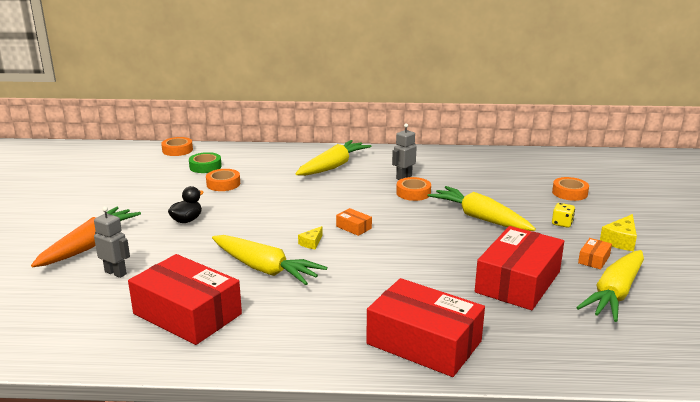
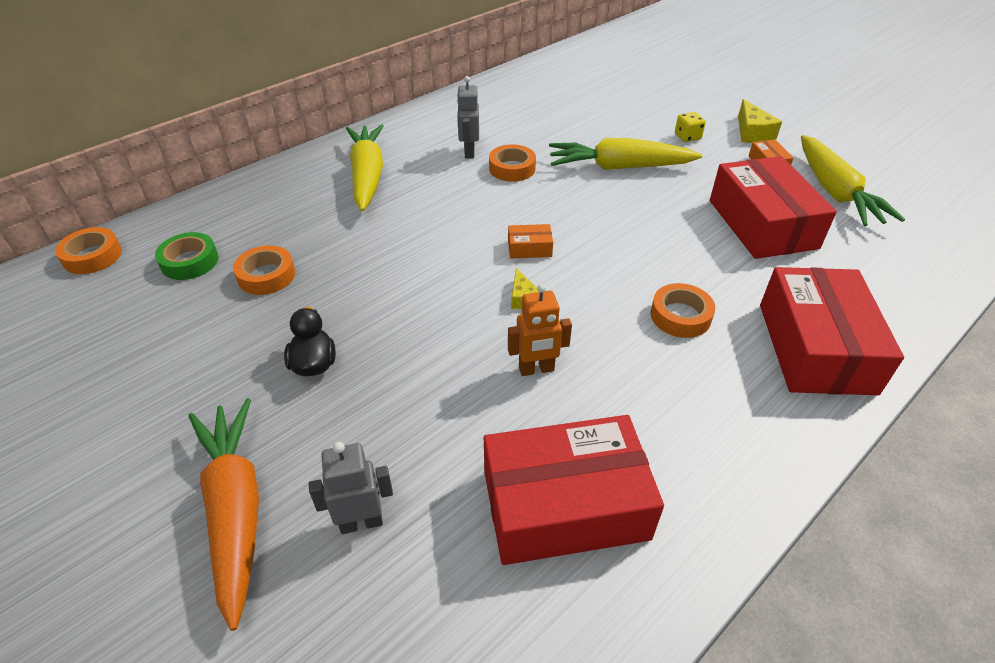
camera: 45 degrees left, 20 degrees up
yellow carrot [212,235,327,285] -> orange robot [508,284,572,376]
red box [366,278,485,377] -> red box turned 75 degrees counterclockwise [760,267,904,395]
orange tape [552,177,589,201] -> orange tape moved to [651,283,715,338]

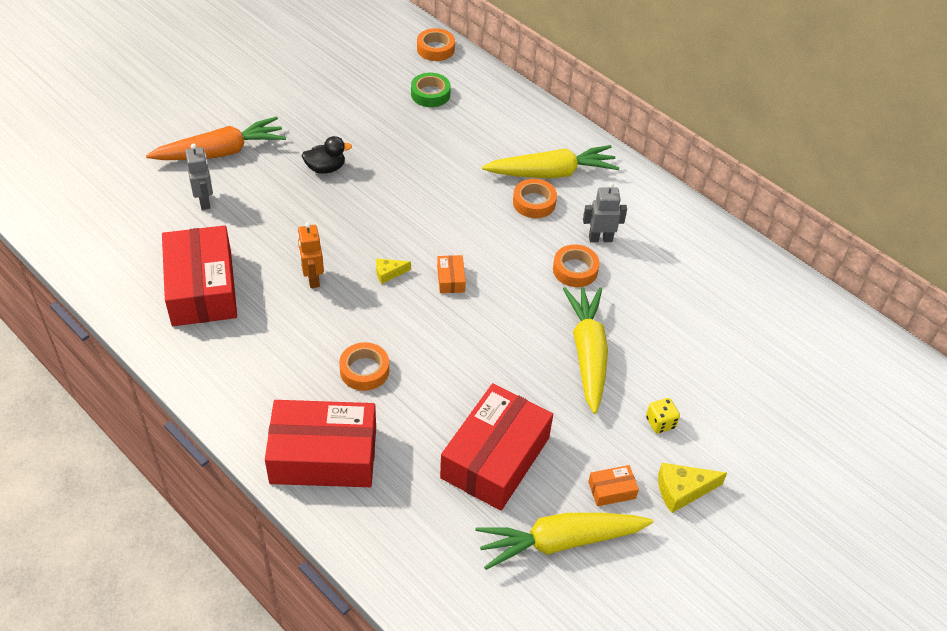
camera: 85 degrees right, 5 degrees up
orange tape [233,245,295,295] -> orange tape moved to [513,179,557,218]
red box [710,156,837,259] -> red box turned 45 degrees counterclockwise [440,383,553,511]

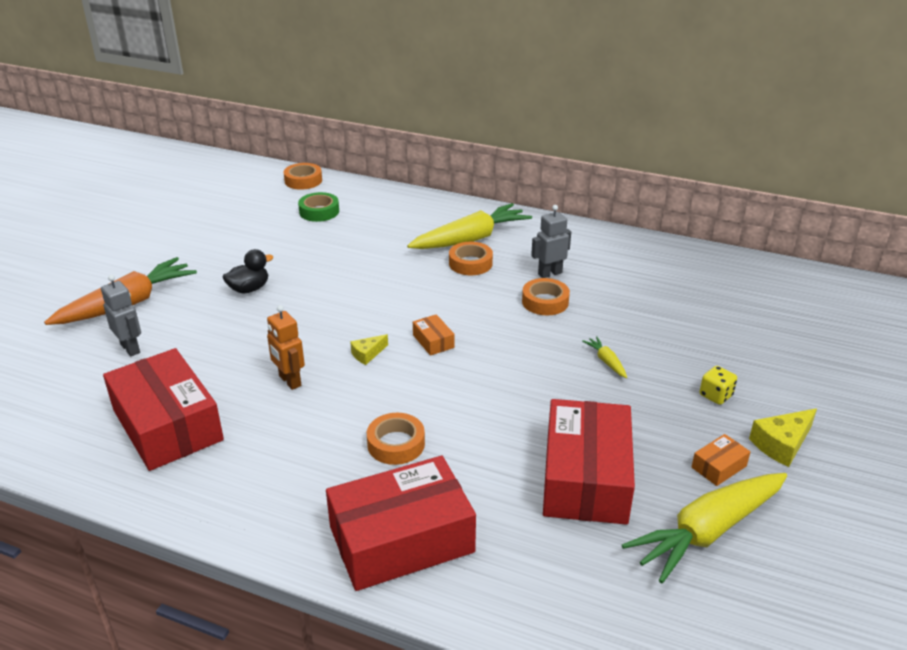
camera: 20 degrees left, 15 degrees down
yellow carrot [563,287,608,414] -> yellow carrot [582,336,627,378], size x0.42

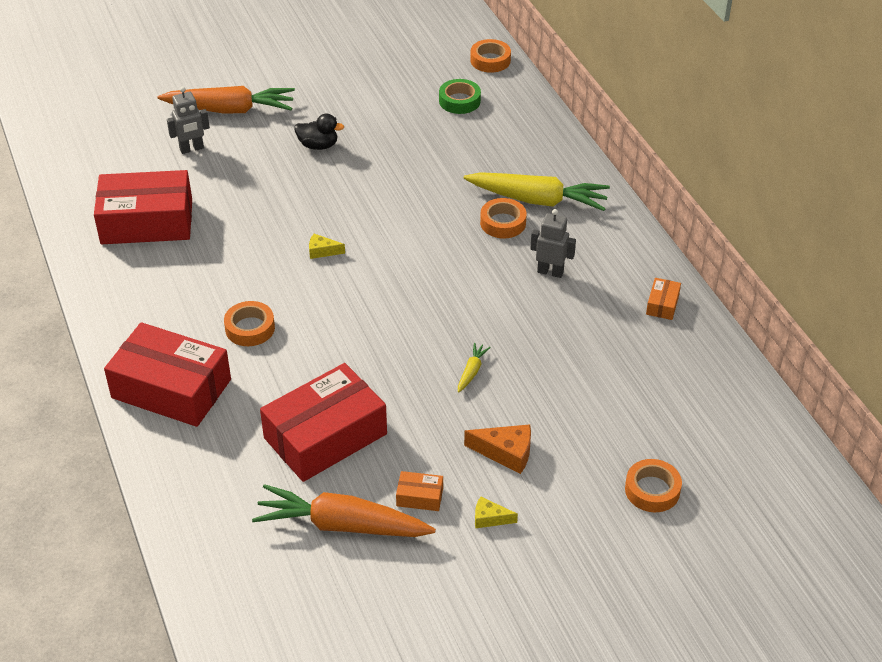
camera: 45 degrees right, 10 degrees up
grey robot [101,275,141,356] -> grey robot turned 60 degrees clockwise [167,87,210,154]
red box [103,348,224,471] -> red box turned 75 degrees clockwise [94,170,192,244]
orange robot [267,305,305,390] -> none
orange box [413,314,454,356] -> orange box moved to [646,278,681,320]
orange tape [522,278,570,315] -> orange tape moved to [625,459,682,512]
yellow carrot [622,473,787,583] -> orange carrot [252,484,436,537]
yellow dice [700,366,737,405] -> orange cheese [464,424,531,474]
yellow cheese [749,408,817,467] -> yellow cheese [475,497,518,528], size x0.61

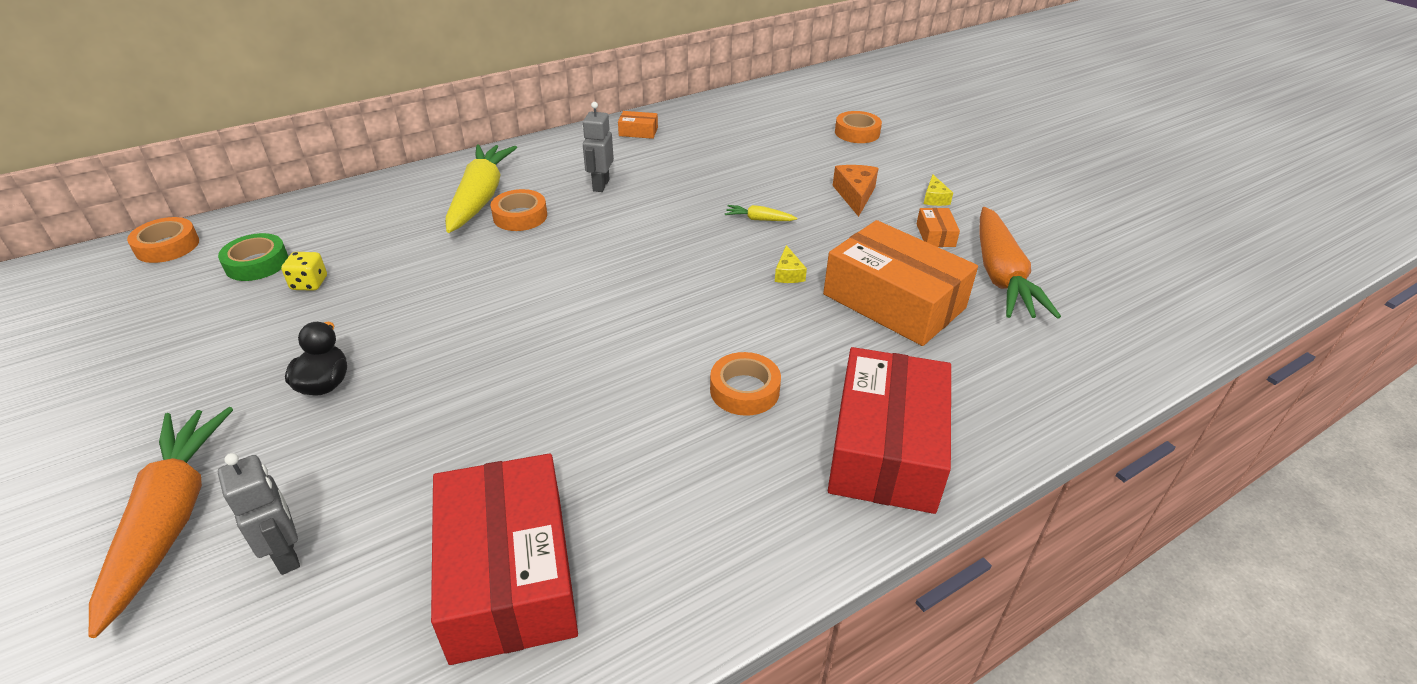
camera: 100 degrees left, 5 degrees down
red box [260,363,387,482] -> orange box [823,220,978,346]
yellow cheese [309,234,345,259] -> yellow cheese moved to [775,245,807,283]
none -> yellow dice [281,252,327,291]

